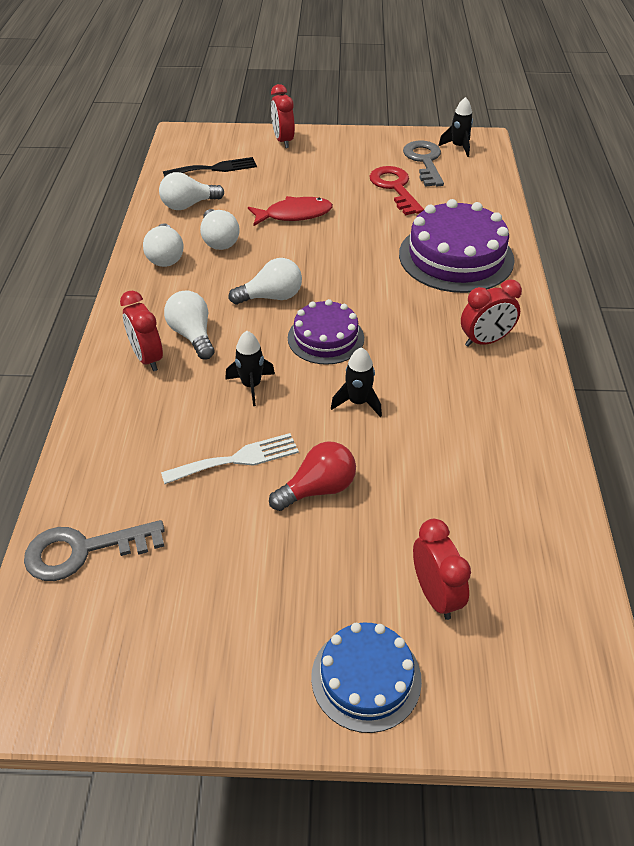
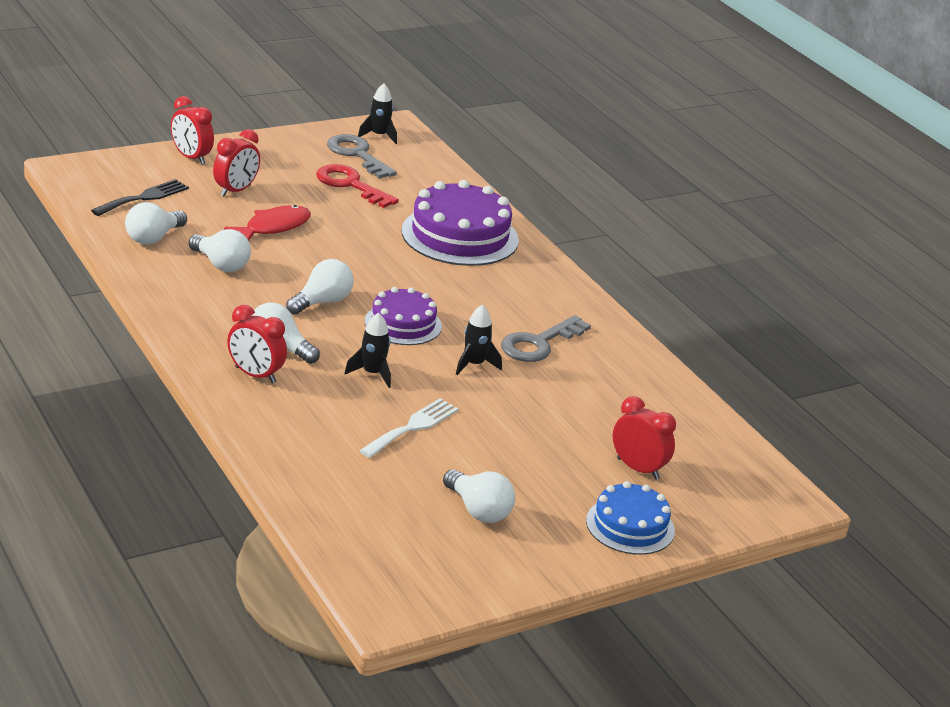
camera: 35 degrees left, 15 degrees down
grey key [24,520,165,581] -> grey key moved to [501,315,591,362]
white light bulb [143,223,183,267] -> white light bulb moved to [443,469,515,523]
red light bulb [269,441,356,511] -> none
red clock [461,279,522,347] -> red clock moved to [213,129,260,197]

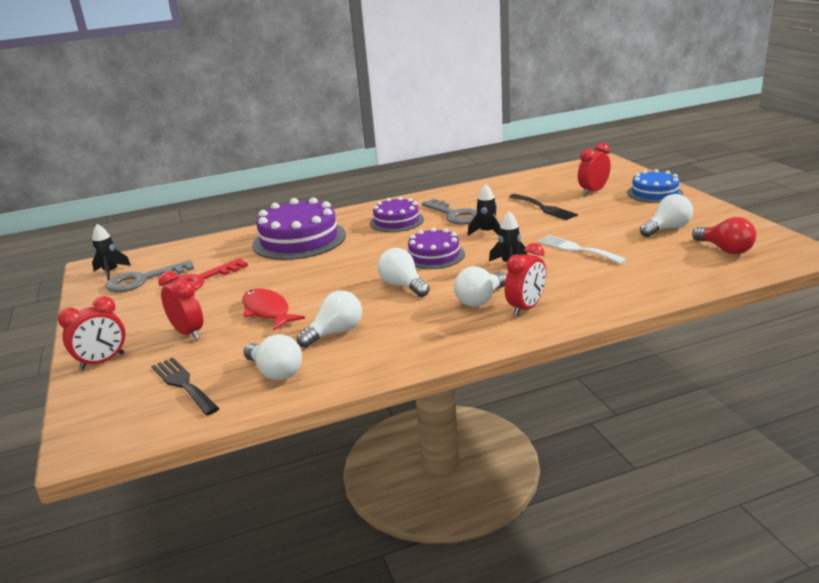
camera: 75 degrees left, 5 degrees down
none -> purple cake [370,197,424,232]
none -> black fork [509,194,578,220]
none -> red light bulb [692,217,756,254]

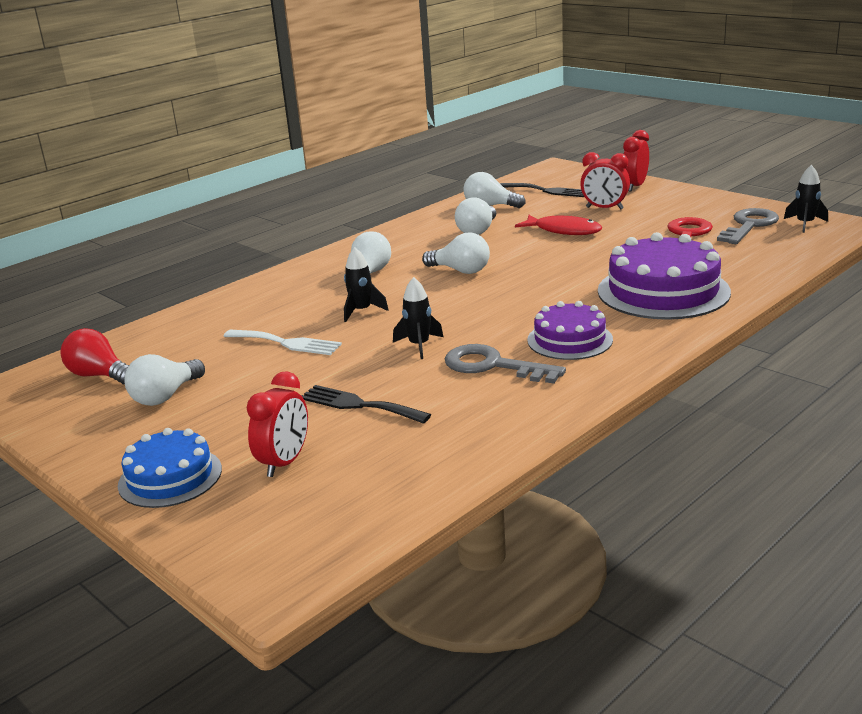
camera: 155 degrees right, 0 degrees up
purple cake [407,228,465,269] -> none
red clock [505,243,546,316] -> none

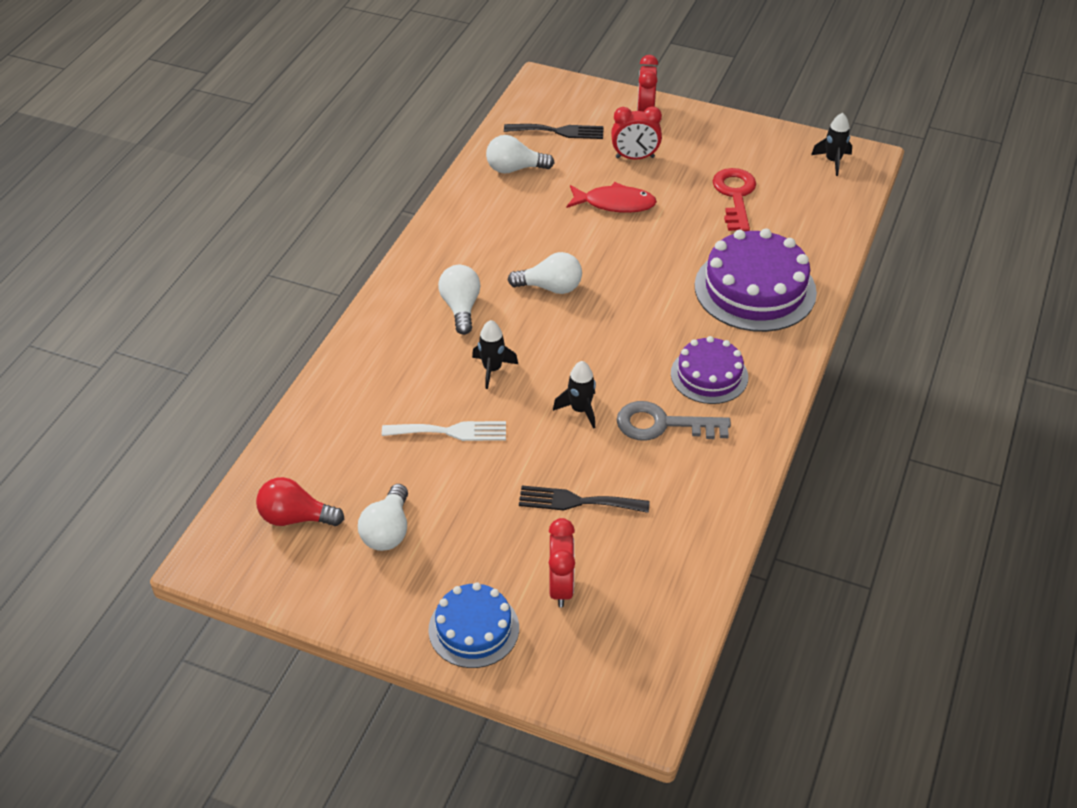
camera: 25 degrees left, 20 degrees up
white light bulb [455,197,496,235] -> none
grey key [717,208,779,244] -> none

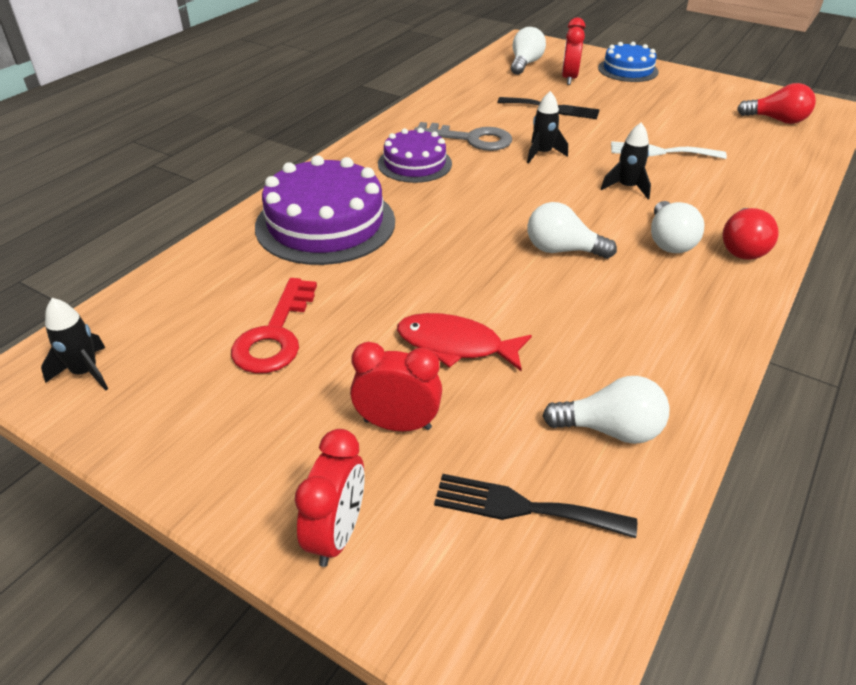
camera: 170 degrees left, 5 degrees down
white light bulb [358,484,408,551] -> white light bulb moved to [511,27,546,75]
none -> red light bulb [722,208,779,260]

